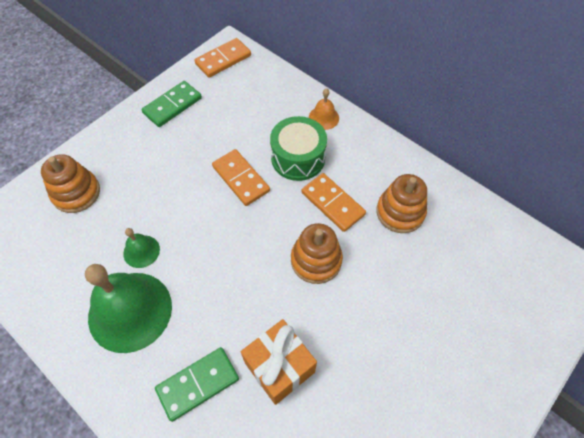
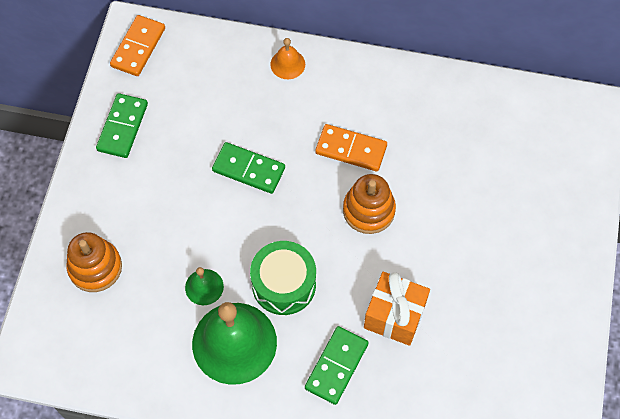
camera: 30 degrees left, 5 degrees up
orange domino [212,149,270,206] -> green domino [212,142,285,194]
green drum [270,116,327,181] -> green drum moved to [250,241,316,315]
orange stacking toy [376,174,427,233] -> none

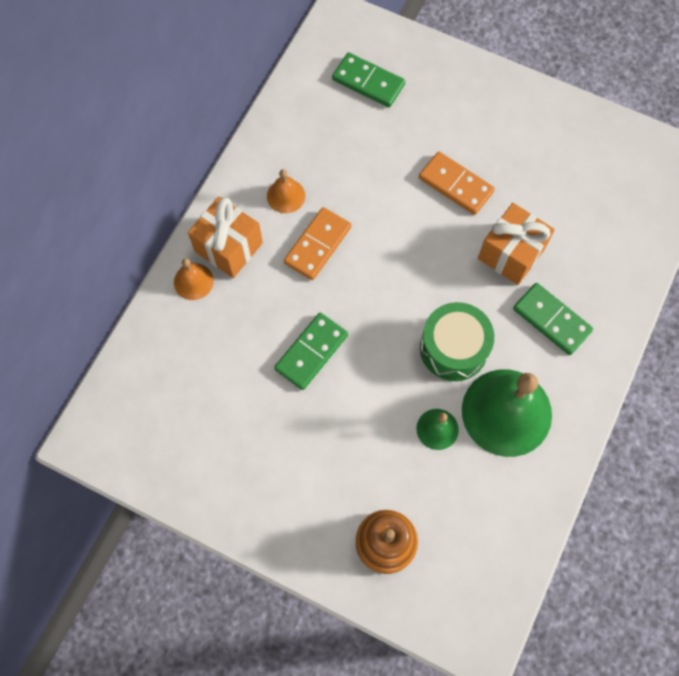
camera: 75 degrees left, 5 degrees up
green domino [96,93,148,158] -> green domino moved to [332,53,405,107]
orange domino [110,15,165,76] -> orange domino moved to [419,152,495,215]
orange stacking toy [343,174,396,234] -> none
none -> orange gift [188,196,263,278]
none -> orange bell [267,169,305,213]

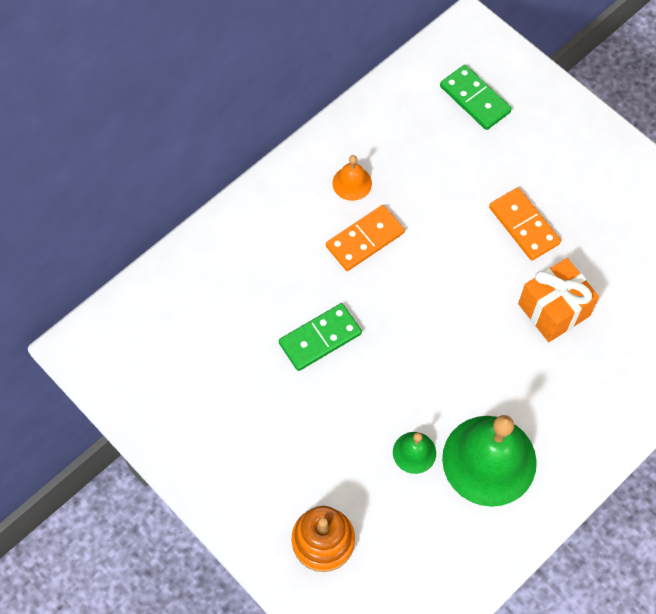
camera: 20 degrees right, 5 degrees down
orange bell [174,258,214,300] -> none
orange gift [188,196,263,278] -> none
green drum [420,302,494,381] -> none
green domino [513,283,593,355] -> none

